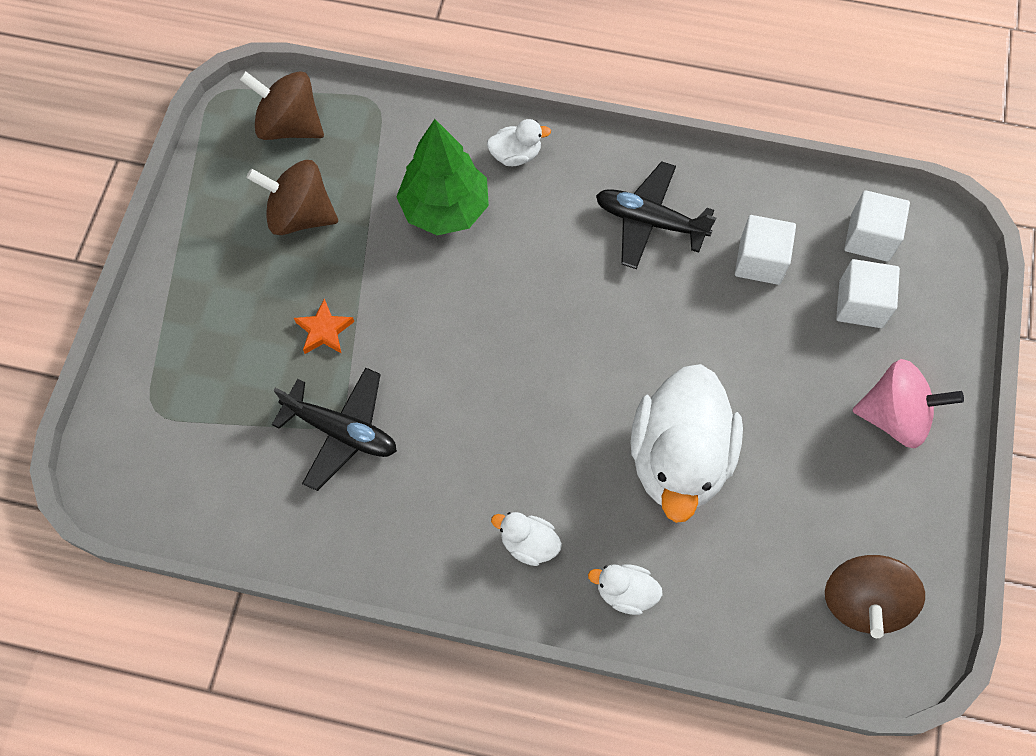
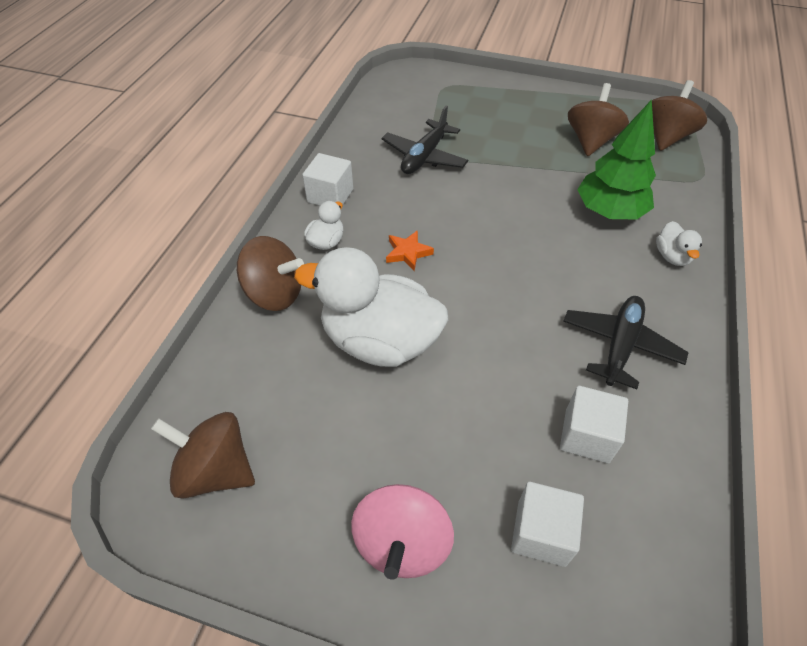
camera: 95 degrees right, 15 degrees down
orange star [294,298,354,354] -> orange star moved to [386,230,434,271]
white duck [588,564,663,615] -> brown spinning top [237,236,304,311]
white cube [844,190,910,262] -> white cube moved to [302,153,353,206]

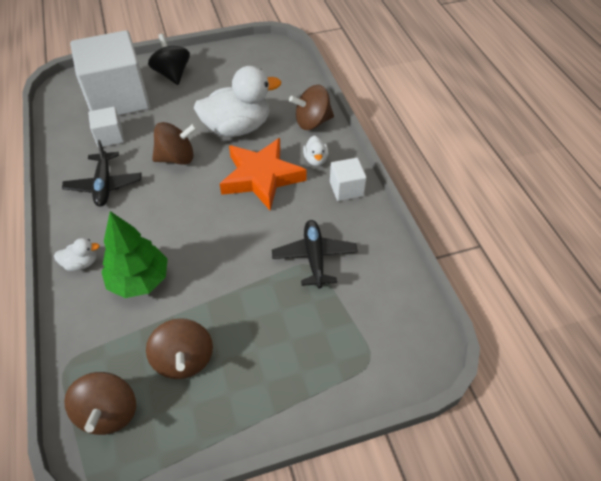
camera: 145 degrees right, 0 degrees up
brown spinning top [151,412,255,499] -> brown spinning top moved to [152,122,197,165]
pink spinning top [351,484,454,580] -> black spinning top [148,34,190,85]
orange star [386,230,434,271] -> orange star [220,138,307,210], size x2.48
white cube [511,482,584,567] -> white cube [70,30,150,116], size x2.26
white duck [656,221,702,266] -> white duck turned 120 degrees clockwise [54,238,99,271]

